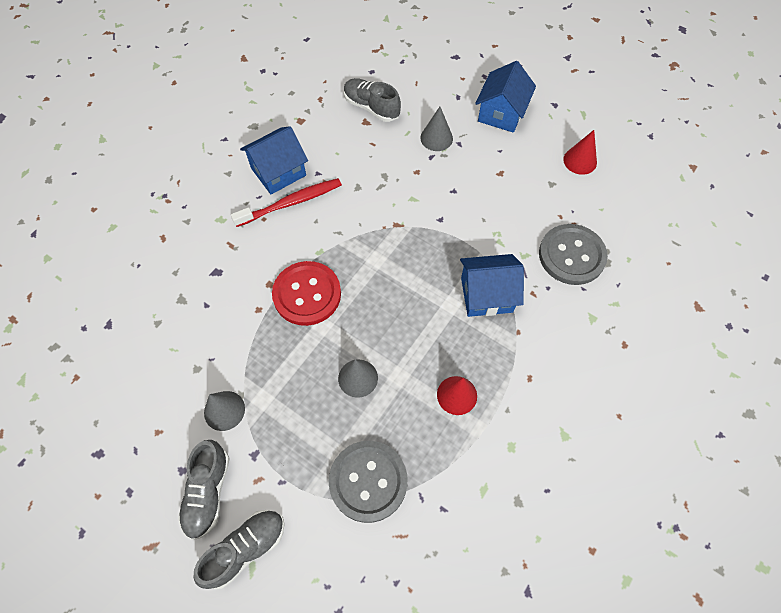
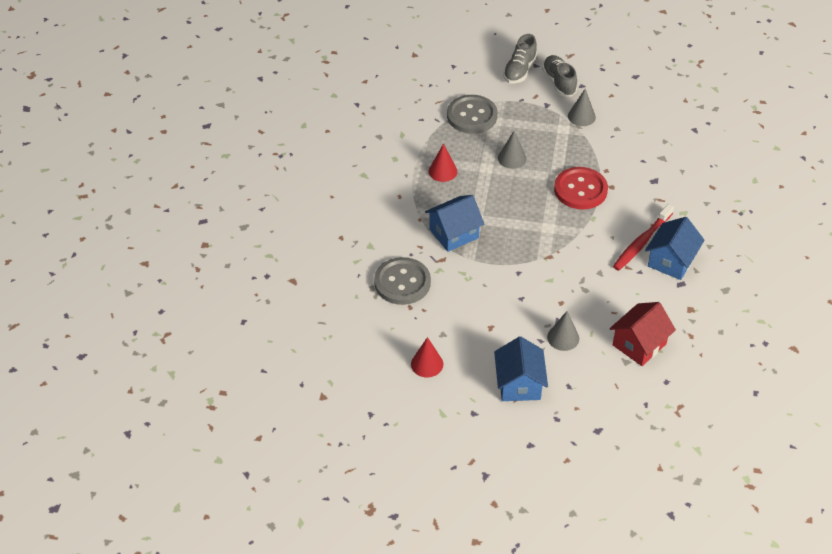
camera: 155 degrees right, 15 degrees down
grey shoe [344,78,401,122] -> red house [610,302,676,366]

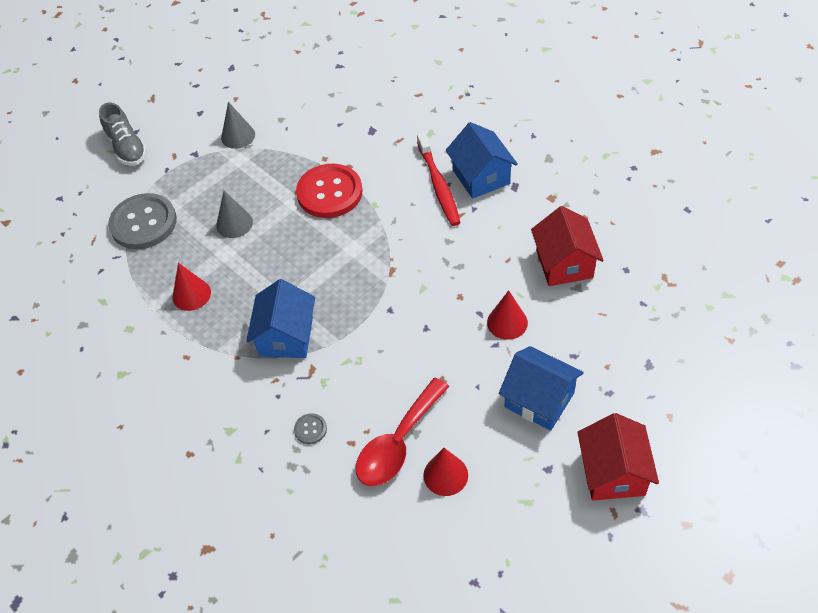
camera: 50 degrees left, 5 degrees up
grey button [374,257,431,305] -> grey button [294,413,327,444], size x0.42
grey shoe [542,55,577,97] -> none
grey cone [547,311,579,351] -> red cone [487,290,528,340]
none -> red spoon [356,378,449,486]
none -> red house [578,413,659,501]

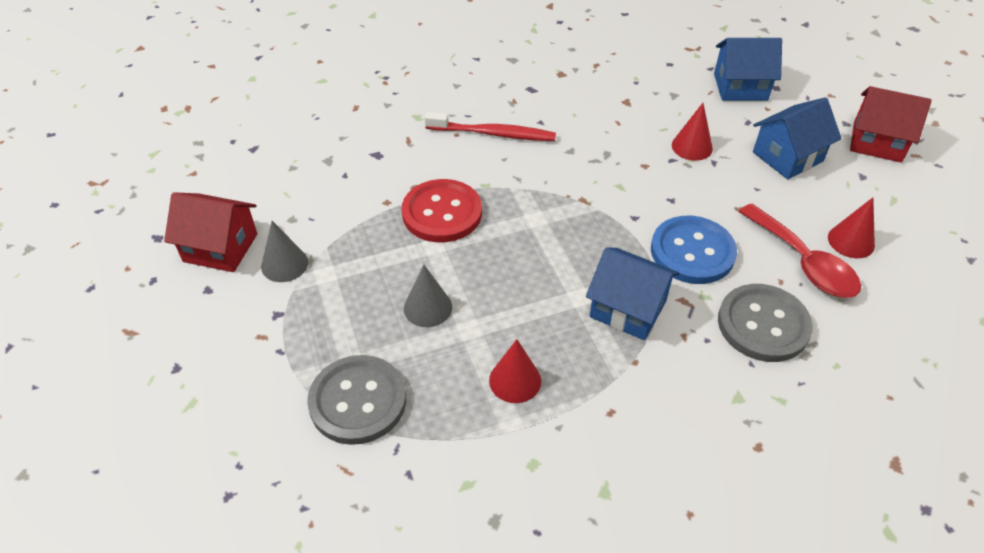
camera: 70 degrees left, 5 degrees down
grey shoe [99,103,147,166] -> none
grey button [294,413,327,444] -> grey button [718,284,813,362], size x2.39
blue house [446,122,518,199] -> blue house moved to [714,38,782,101]
red house [531,206,604,286] -> red house moved to [164,192,257,272]
none -> blue button [651,216,737,284]

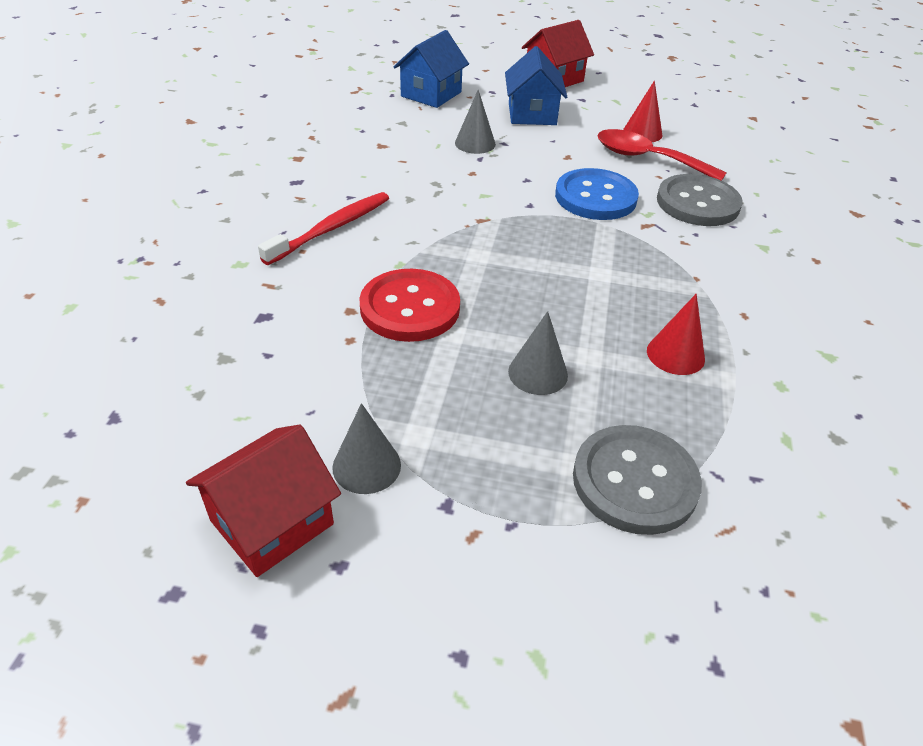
camera: 60 degrees left, 5 degrees down
blue house [586,247,680,340] -> none
red cone [672,103,713,161] -> grey cone [455,90,496,154]
red spoon [739,203,861,298] -> red spoon turned 150 degrees counterclockwise [597,129,727,181]

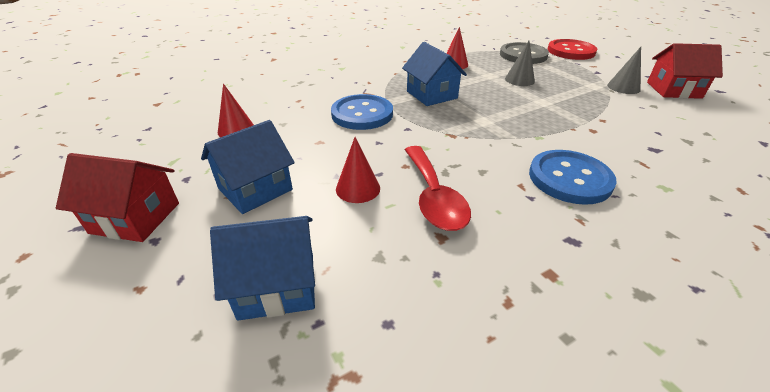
camera: 130 degrees left, 5 degrees down
red toothbrush [258,192,389,265] -> blue button [529,150,617,205]
red button [360,269,460,342] -> red button moved to [548,39,597,60]
grey cone [455,90,496,154] -> red cone [336,137,380,203]
red spoon [597,129,727,181] -> red spoon moved to [405,146,471,231]
grey button [657,174,743,226] -> none
none -> blue house [402,42,467,106]

